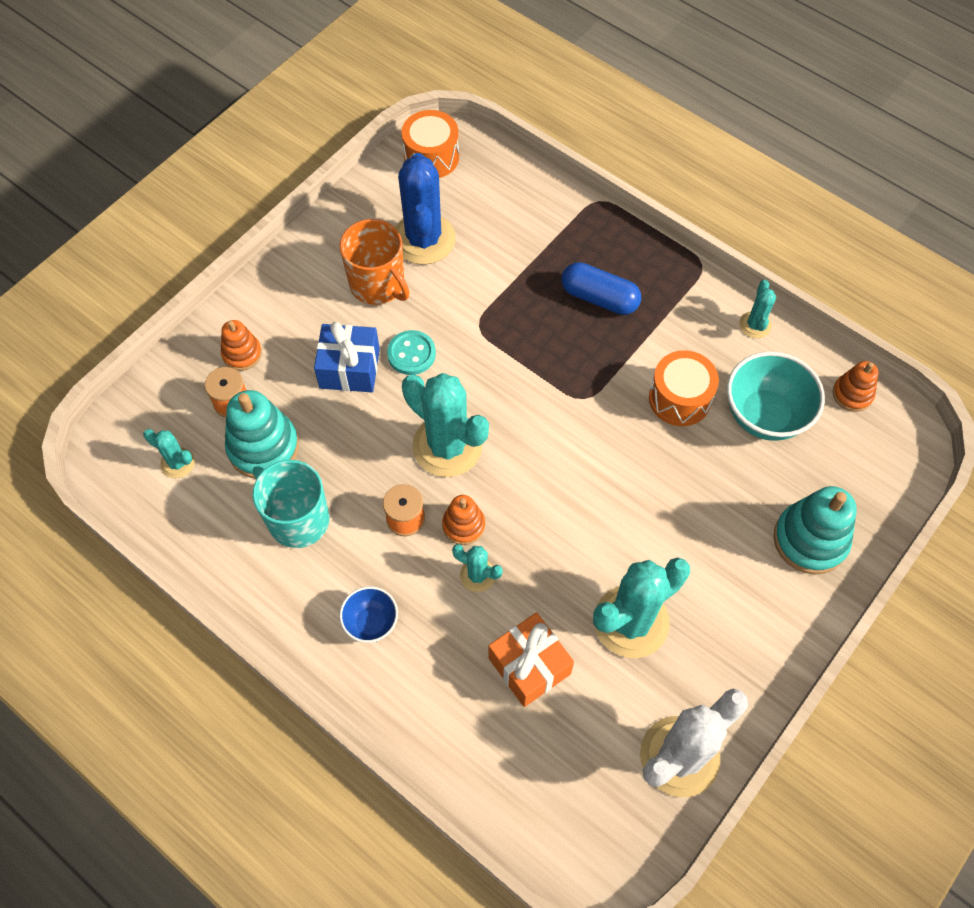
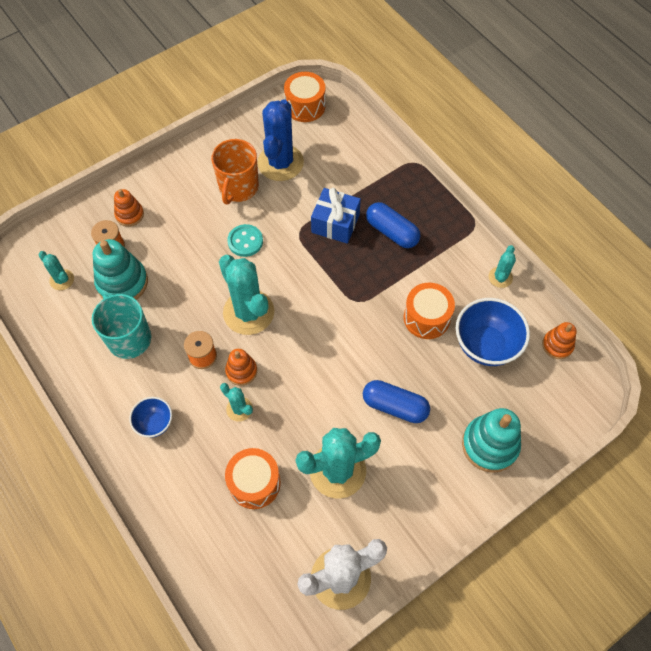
camera: 15 degrees right, 0 degrees up
blue gift [314,322,380,392] -> blue gift moved to [311,188,361,244]
orange mug [340,219,410,305] -> orange mug turned 45 degrees clockwise [211,139,259,205]
orange gift [488,612,574,707] -> orange drum [225,448,281,509]
turquoise bowl [727,351,825,441] -> blue bowl [456,298,530,366]
none -> blue capsule [363,380,430,423]

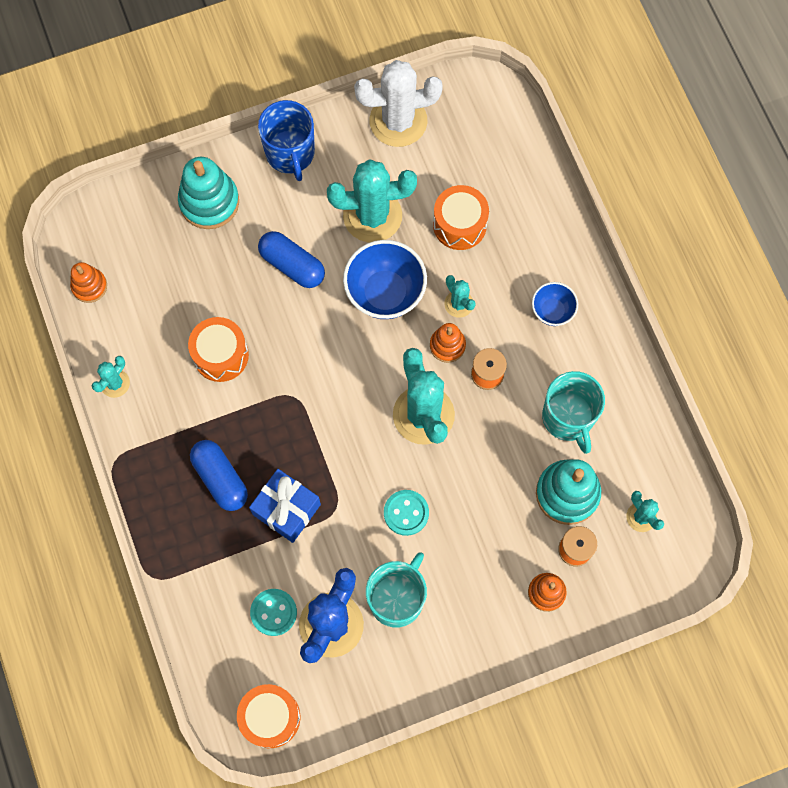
camera: 165 degrees left, 10 degrees up
orange mug [211,139,259,205] -> turquoise mug [366,552,427,628]
blue bowl [456,298,530,366] -> blue bowl moved to [343,240,427,319]
none -> turquoise button [250,589,297,636]
none -> blue mug [258,100,315,181]

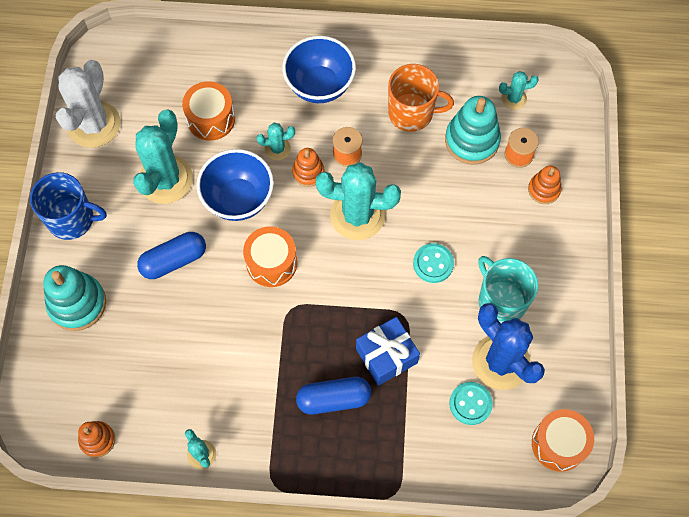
camera: 65 degrees left, 5 degrees down
orange drum [188,317,249,382] -> orange drum moved to [243,226,297,287]
blue bowl [532,282,578,326] -> blue bowl [282,36,356,103], size x1.79
turquoise mug [542,371,605,454] -> orange mug [388,64,454,132]

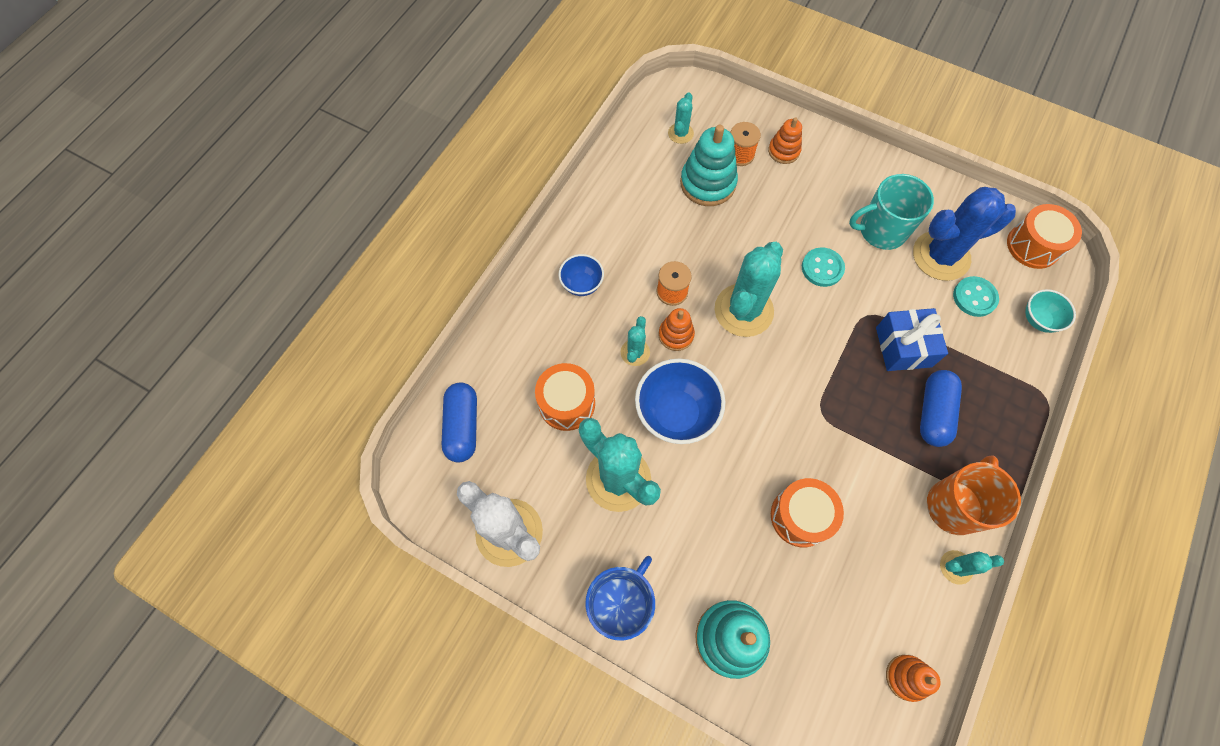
camera: 65 degrees left, 0 degrees up
blue capsule [137,232,206,279] -> blue capsule moved to [441,382,477,462]
orange drum [243,226,297,287] -> orange drum moved to [771,478,844,547]
blue bowl [282,36,356,103] -> blue bowl [559,254,604,296], size x0.56
orange mug [388,64,454,132] -> orange mug moved to [927,455,1021,535]
none -> turquoise bowl [1025,289,1076,333]

